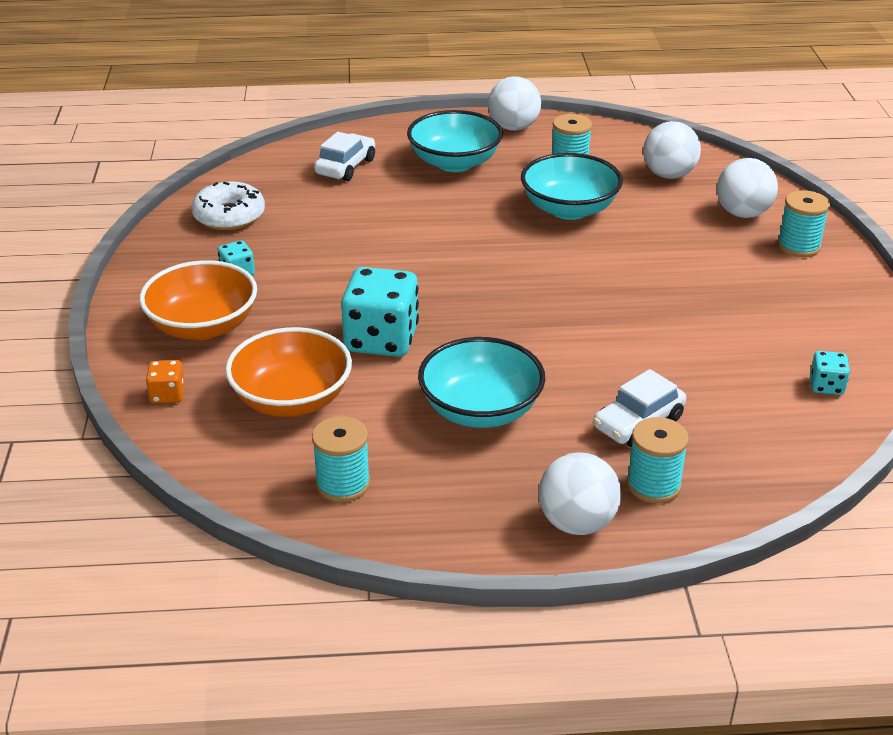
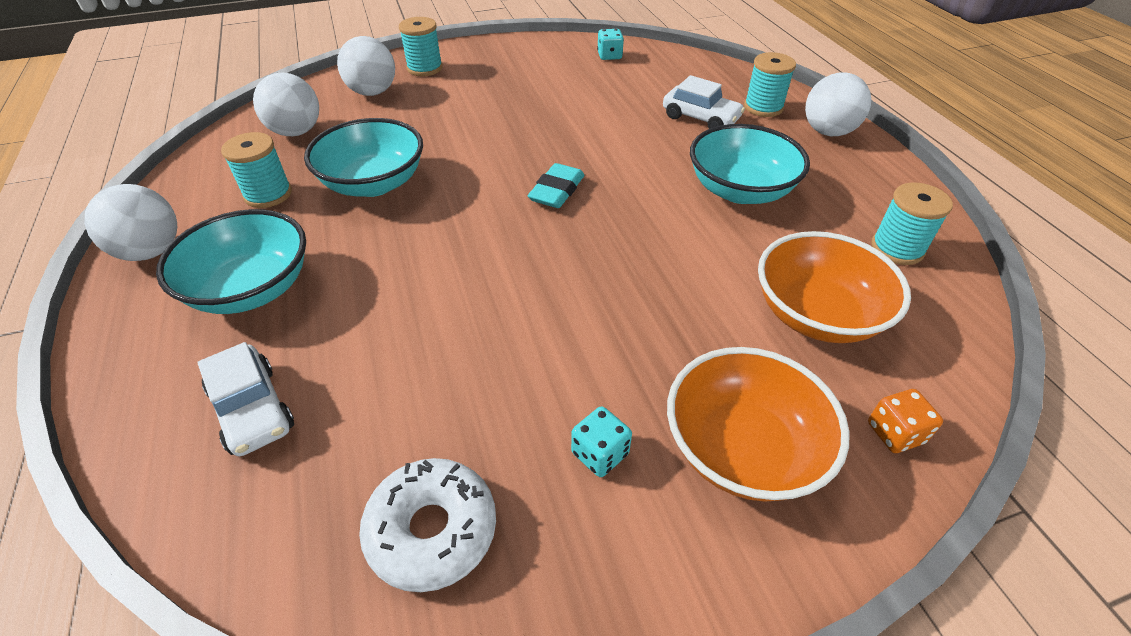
camera: 105 degrees left, 10 degrees up
white car [314,132,375,181] -> white car turned 135 degrees counterclockwise [197,342,294,456]
turquoise dice [341,267,419,357] -> none
none -> turquoise eraser [528,163,584,208]

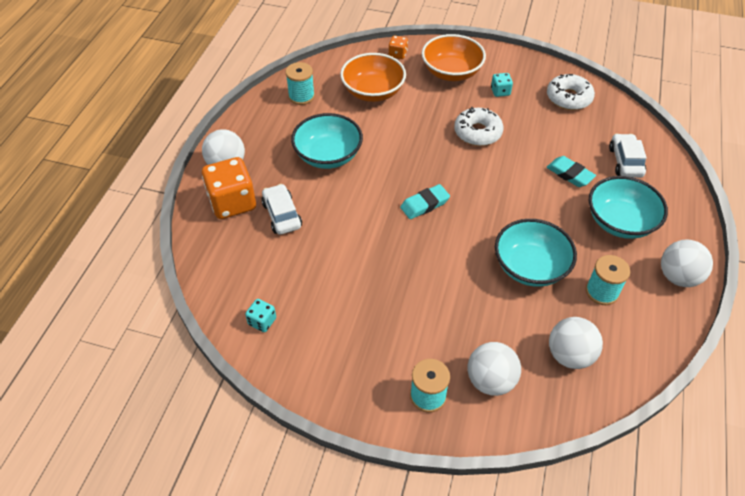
camera: 145 degrees left, 5 degrees up
turquoise spool [744,52,796,117] -> orange dice [202,157,256,219]
none -> white donut [454,107,503,146]
none -> turquoise eraser [546,156,596,187]

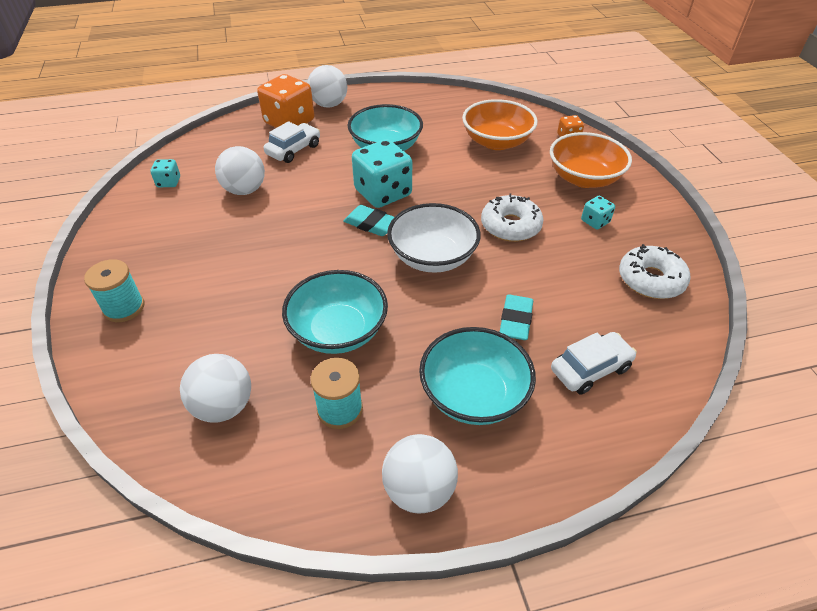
camera: 60 degrees right, 5 degrees down
turquoise spool [285,62,315,105] -> none
white ball [468,342,521,396] -> white ball moved to [215,146,265,195]
none -> turquoise dice [352,139,412,208]
none -> white bowl [387,203,481,273]

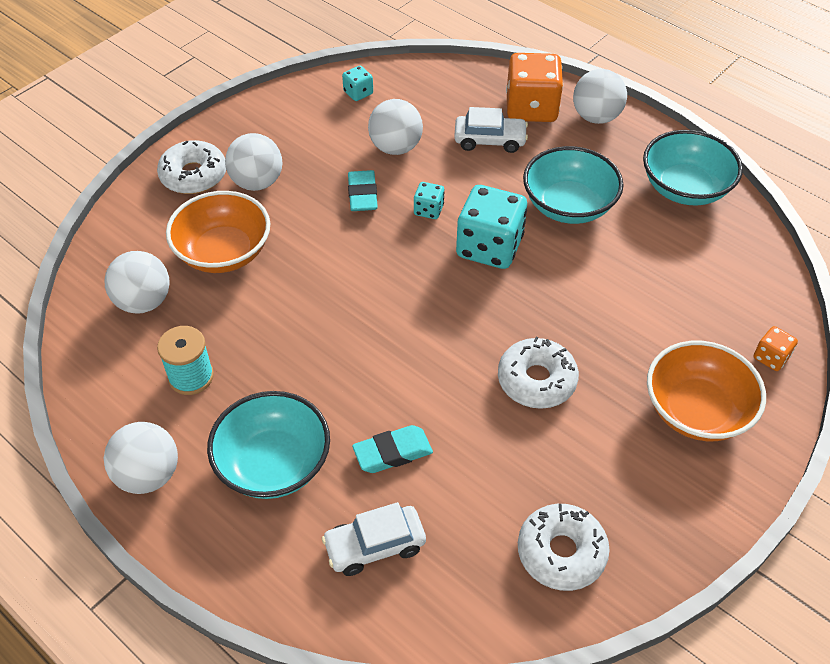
camera: 55 degrees right, 5 degrees up
turquoise spool [84,259,144,322] -> white donut [157,140,226,194]
turquoise bowl [282,270,388,354] -> turquoise bowl moved to [643,130,743,205]
turquoise eraser [343,205,394,236] -> turquoise eraser moved to [348,170,378,211]
white bowl [387,203,481,273] -> none
orange bowl [462,99,538,150] -> orange bowl moved to [166,191,270,273]
white car [551,332,637,395] -> white car turned 135 degrees clockwise [322,502,426,576]
turquoise dice [581,196,615,230] -> turquoise dice moved to [414,182,445,219]
none -> white ball [225,133,283,191]

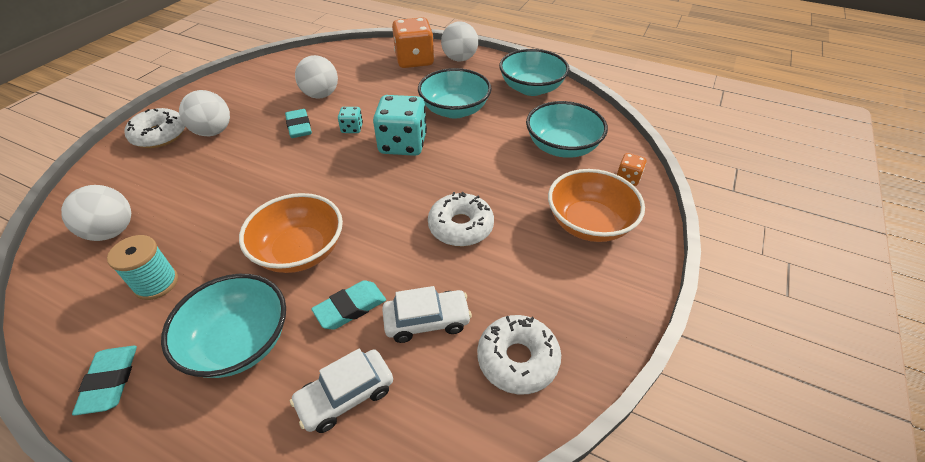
camera: 15 degrees left, 5 degrees down
white ball [104,422,178,494] -> turquoise eraser [72,346,137,416]
orange bowl [166,191,270,273] -> orange bowl moved to [239,193,343,273]
turquoise dice [342,66,373,101] -> none
white car [454,107,528,153] -> white car moved to [382,286,472,343]
none -> turquoise bowl [526,101,608,158]

